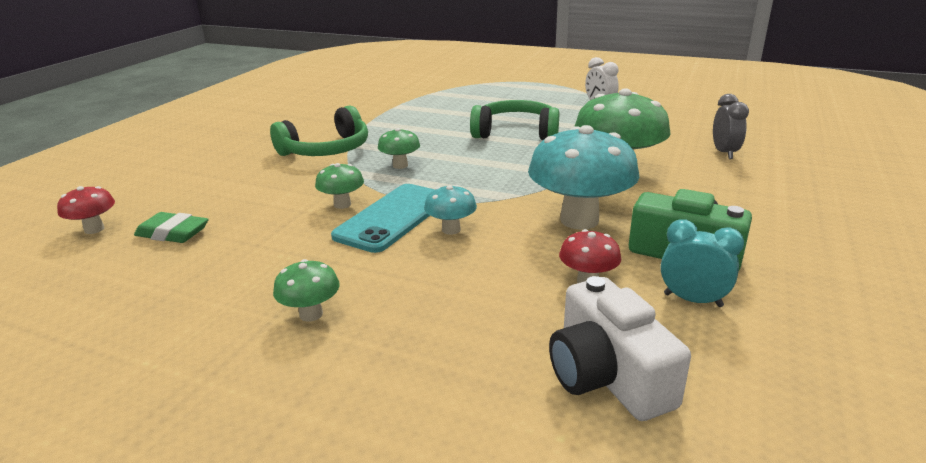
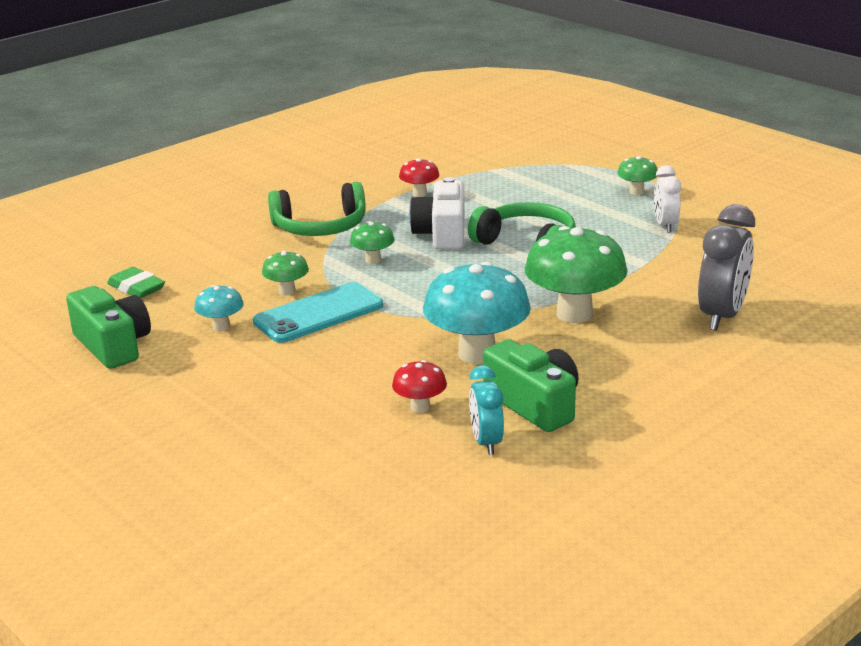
camera: 25 degrees right, 0 degrees up
red mushroom [57,186,115,234] -> red mushroom moved to [399,158,439,197]
green mushroom [273,259,340,322] -> green mushroom moved to [617,156,658,195]
turquoise mushroom [424,185,477,235] -> turquoise mushroom moved to [194,285,244,331]
white camera [549,276,691,421] -> white camera moved to [409,177,465,250]
turquoise clock [661,219,744,307] -> turquoise clock turned 150 degrees counterclockwise [469,365,504,455]
grey clock [713,94,749,159] -> grey clock [698,204,755,331], size x1.65
none -> green camera [66,286,151,369]

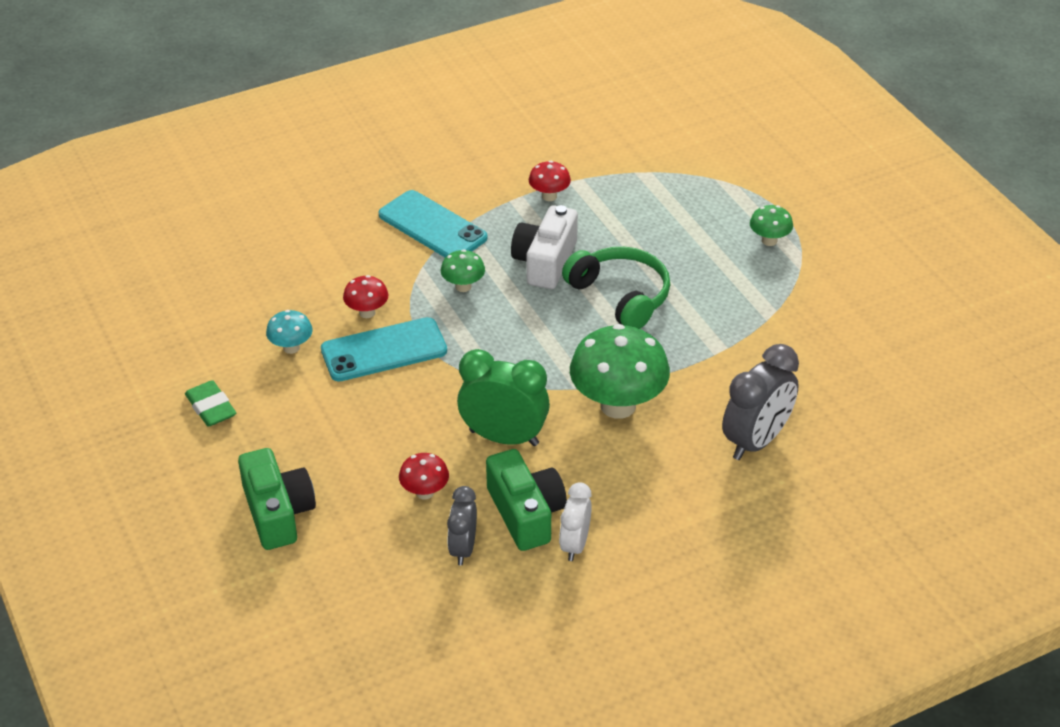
camera: 15 degrees right, 15 degrees up
green camera [66,286,151,369] -> green camera moved to [238,448,316,550]
green eraser [107,267,165,298] -> green eraser moved to [185,380,236,427]
green mushroom [262,251,309,295] -> red mushroom [343,275,389,318]
green headphones [268,182,366,236] -> turquoise phone [379,190,488,257]
turquoise mushroom [423,262,531,364] -> green clock [457,349,550,446]
turquoise clock [469,365,504,455] -> grey clock [447,486,477,565]
white clock [654,165,681,233] -> white clock moved to [559,482,592,561]

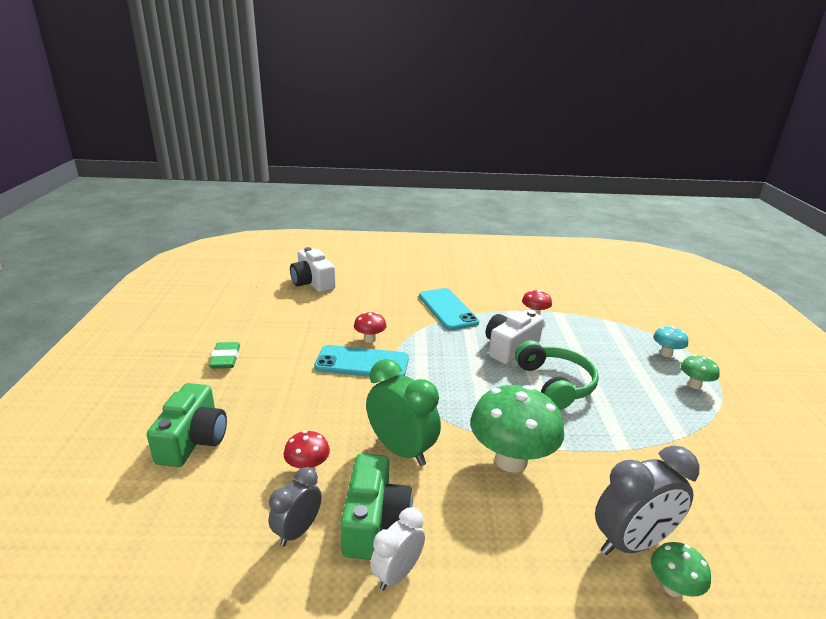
camera: 25 degrees right, 15 degrees down
turquoise mushroom [266,310,313,354] -> turquoise mushroom moved to [653,326,688,357]
green mushroom [441,249,485,292] -> green mushroom moved to [651,542,711,597]
none -> white camera [290,247,336,292]

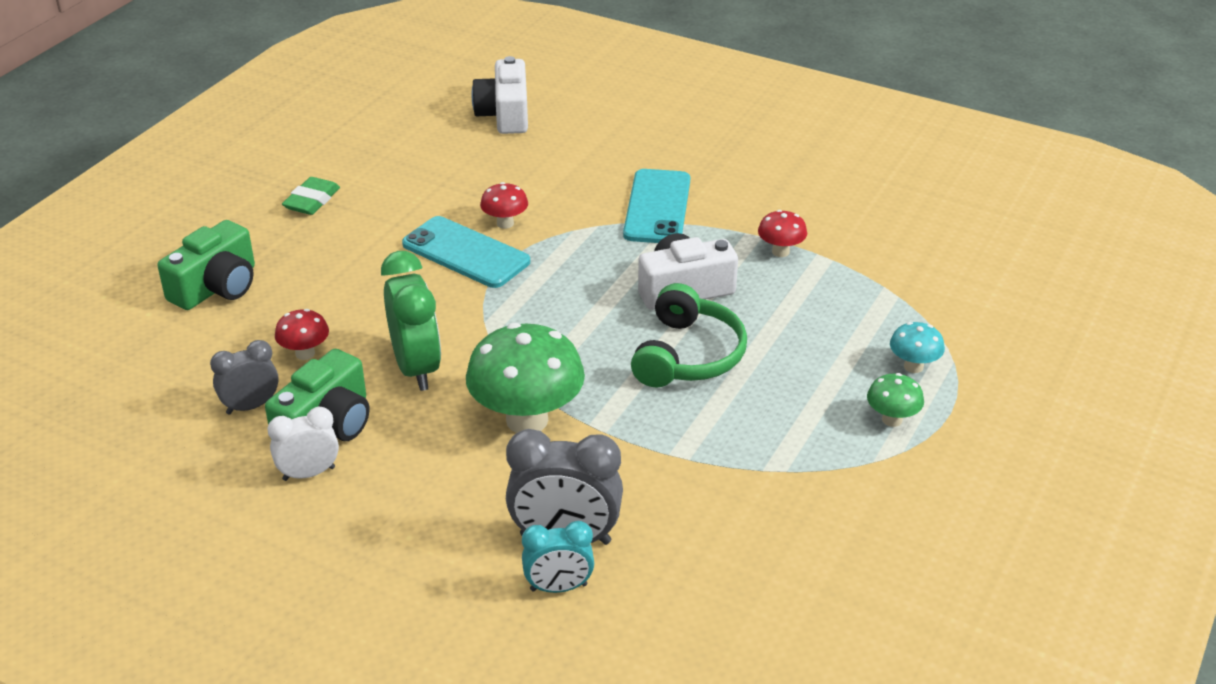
camera: 30 degrees right, 10 degrees up
green mushroom [651,542,711,597] -> turquoise clock [522,521,594,593]

